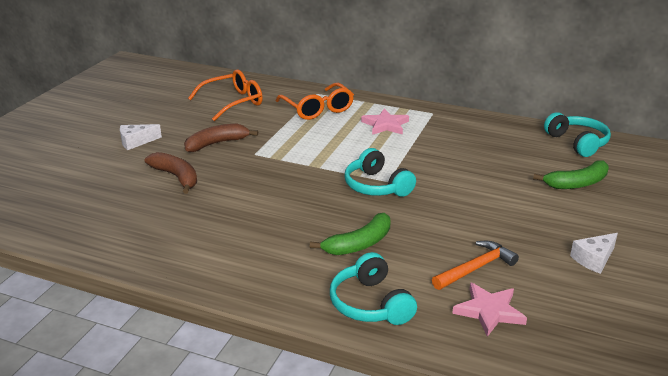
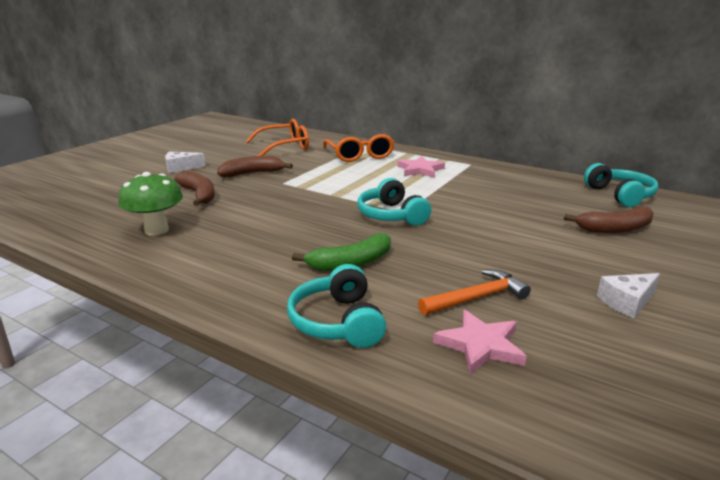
camera: 10 degrees right, 5 degrees down
green banana [533,160,609,189] -> brown banana [564,207,653,233]
none -> green mushroom [119,172,183,235]

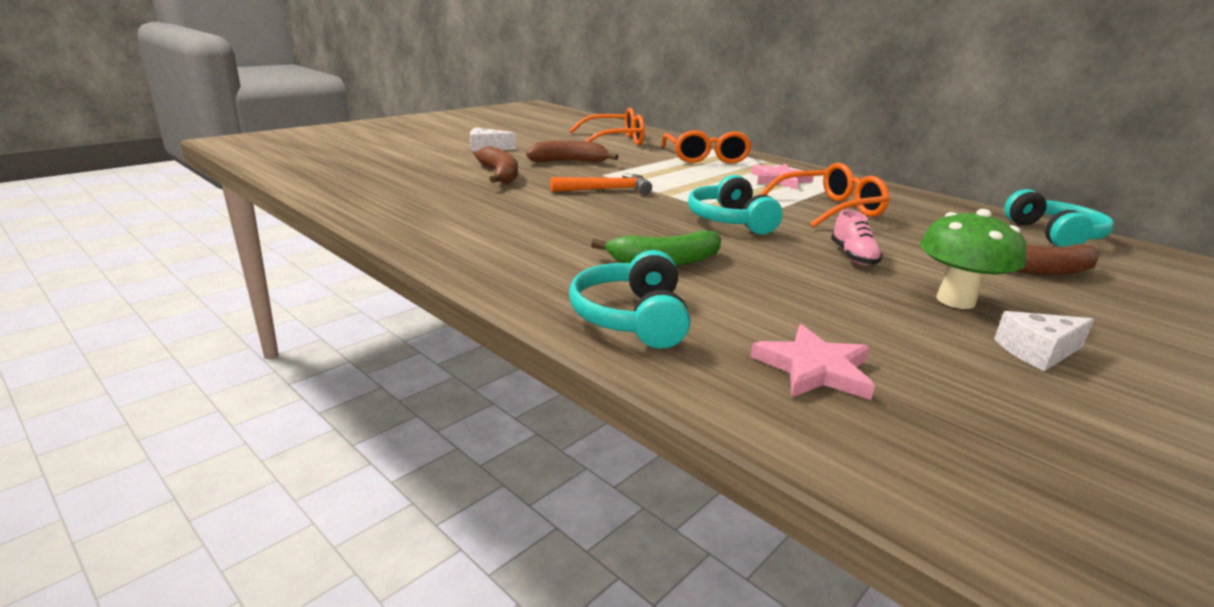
camera: 10 degrees right, 0 degrees up
green mushroom [119,172,183,235] -> green mushroom moved to [920,209,1027,309]
orange hammer [418,270,531,315] -> orange hammer moved to [550,174,652,195]
none -> orange glasses [759,163,890,228]
none -> pink shoe [831,210,883,265]

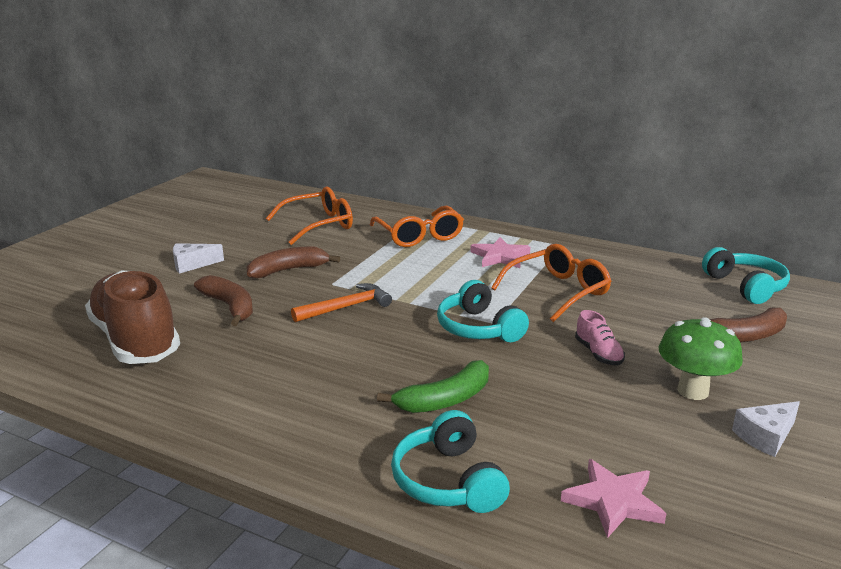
camera: 15 degrees left, 0 degrees up
none -> brown shoe [85,270,180,364]

